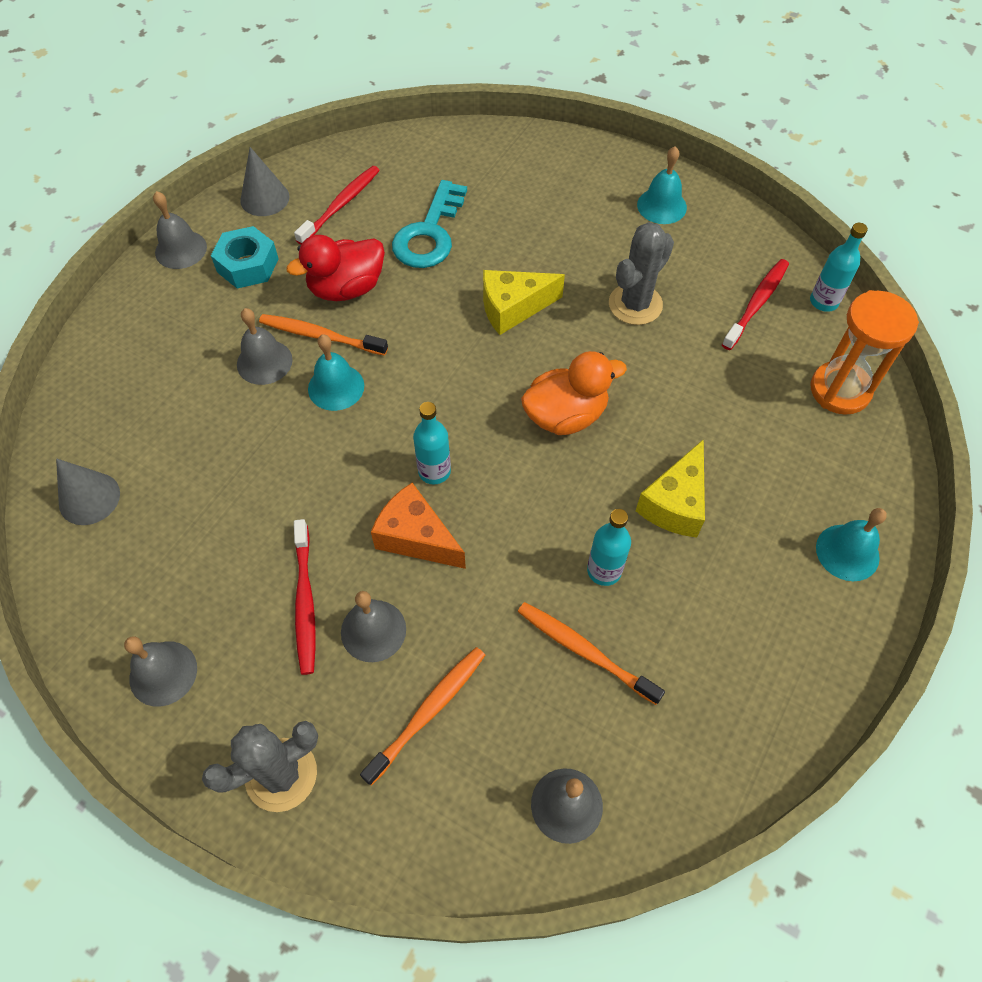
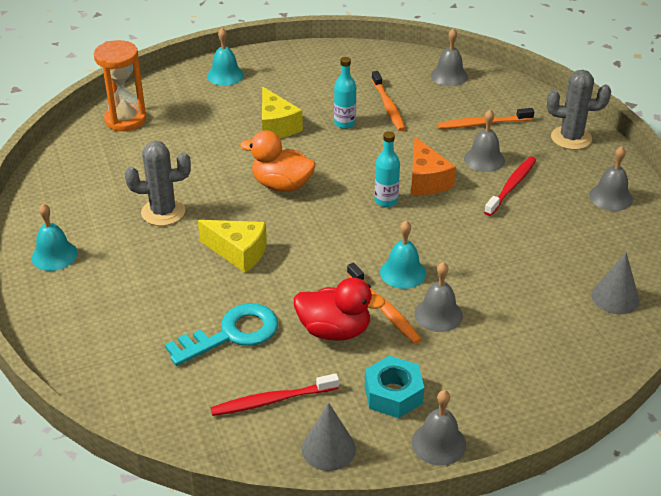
camera: 140 degrees left, 20 degrees down
yellow cheese [636,439,705,537] -> yellow cheese turned 90 degrees clockwise [262,87,303,138]
red toothbrush [722,259,789,350] -> none
turquoise bottle [810,223,868,312] -> none

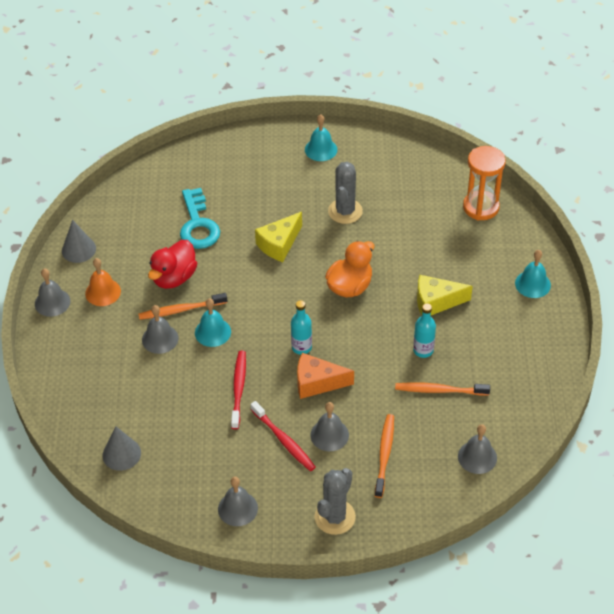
camera: 110 degrees right, 10 degrees up
red toothbrush [211,373,339,416] -> red toothbrush moved to [231,351,246,429]
turquoise nut [365,356,424,418] -> orange bell [85,258,121,306]

